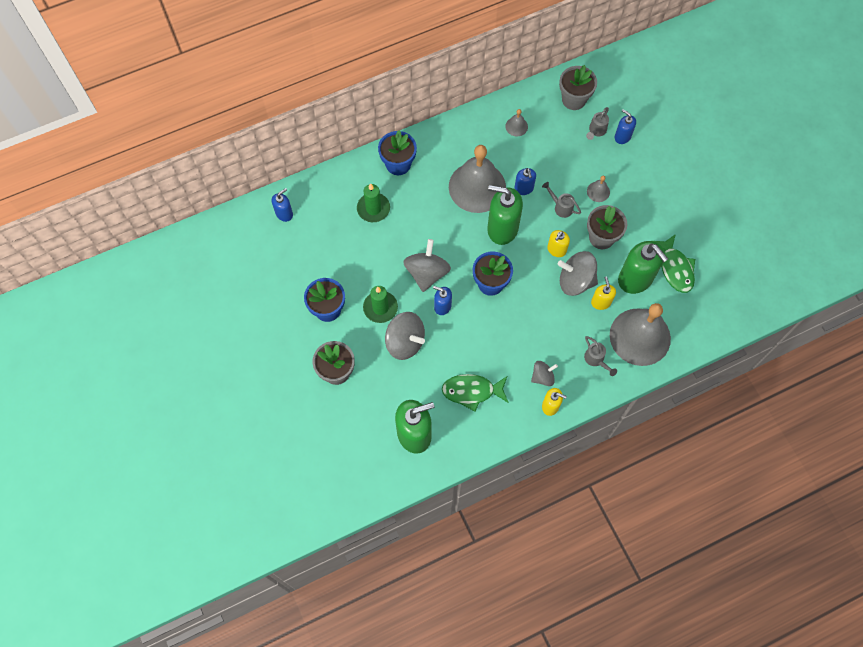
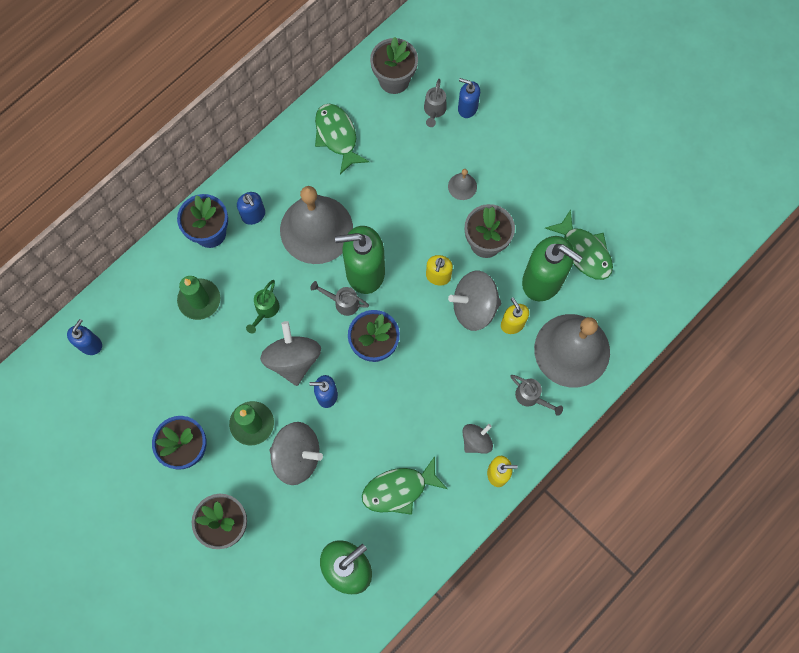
camera: 20 degrees left, 5 degrees up
grey bell [505,109,528,137] -> green fish [315,104,369,174]
blue soap dispenser [514,168,536,195] -> blue soap dispenser moved to [237,192,265,225]
grey watering can [542,182,581,218] -> grey watering can moved to [310,281,369,316]
none -> green watering can [246,280,280,334]

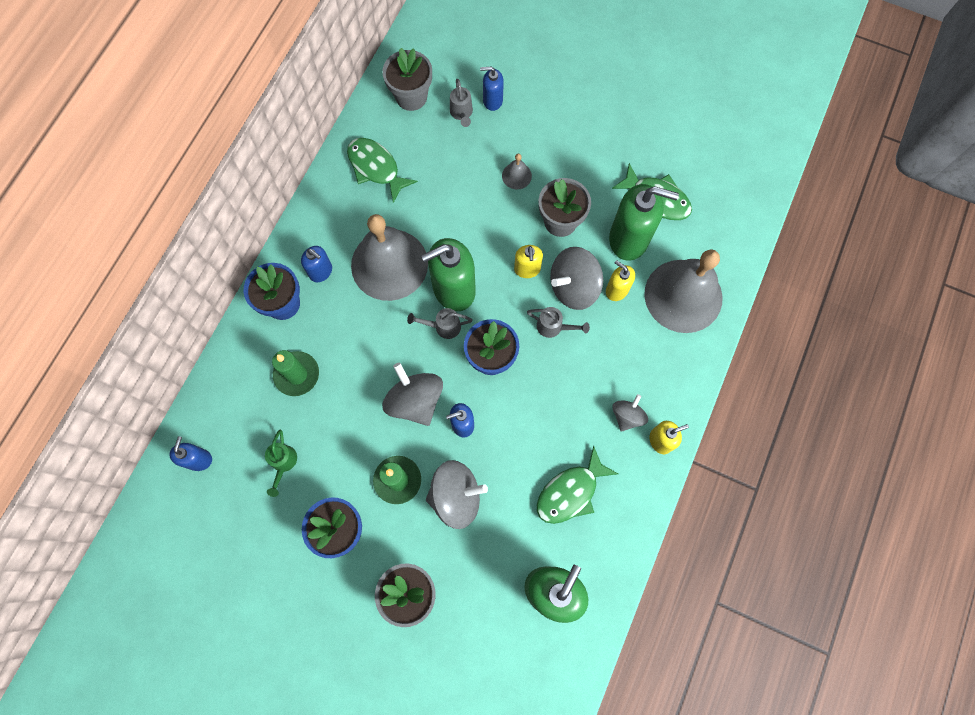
camera: 20 degrees left, 0 degrees up
green watering can [246,280,280,334] -> green watering can moved to [265,429,297,497]
grey watering can [511,375,563,416] -> grey watering can moved to [527,307,590,338]

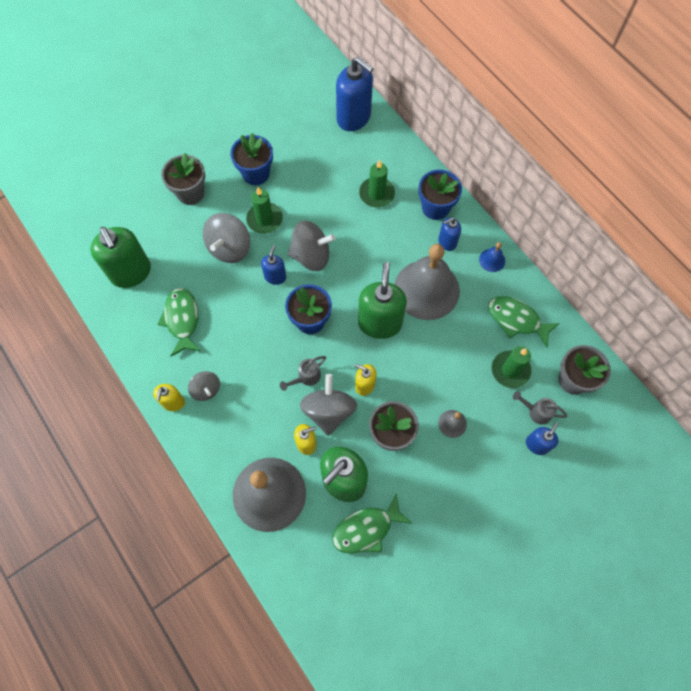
camera: 120 degrees right, 5 degrees down
blue soap dispenser [169,436,212,471] -> blue soap dispenser [336,57,374,131], size x1.91
green watering can [265,429,297,497] -> none
green fish [347,138,418,203] -> green fish turned 135 degrees counterclockwise [488,296,560,348]
grey watering can [407,308,473,339] -> none
none -> blue bell [479,242,505,272]
none -> green candle [492,346,532,388]

